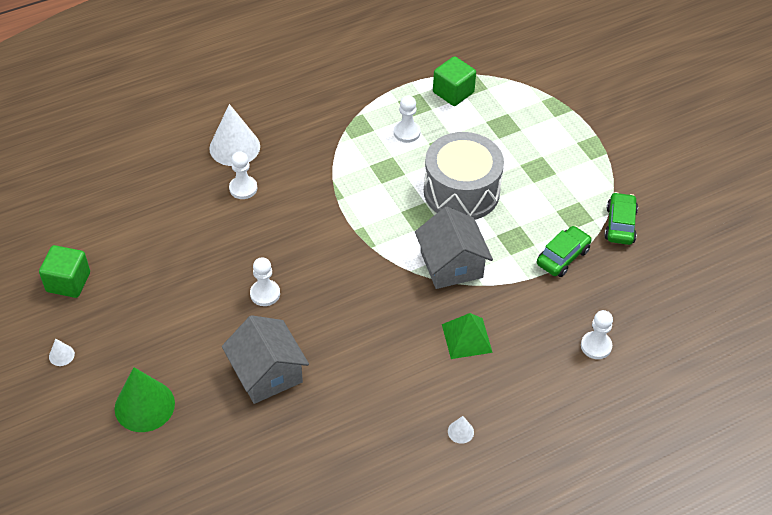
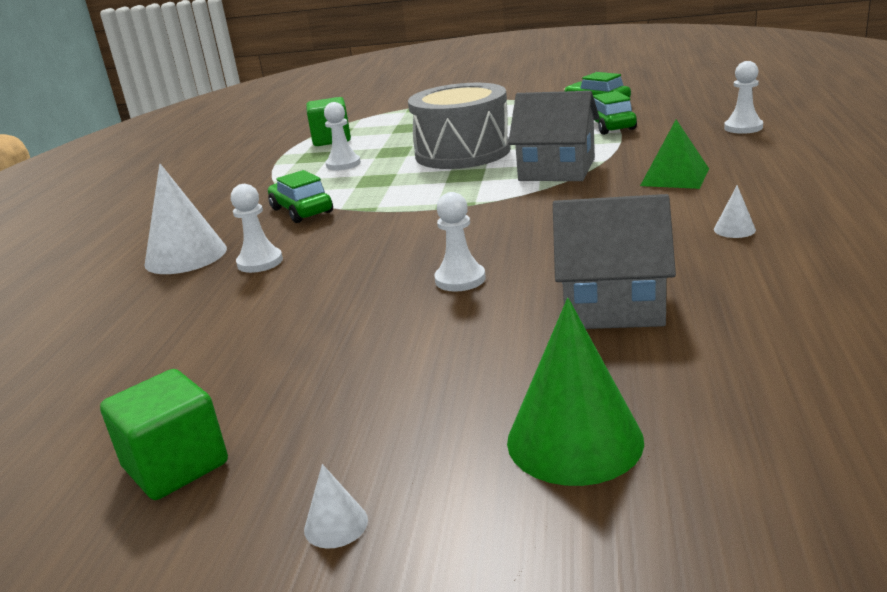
camera: 50 degrees left, 25 degrees down
white cone [448,416,474,444] -> white cone moved to [714,185,756,238]
none -> green car [268,170,333,223]

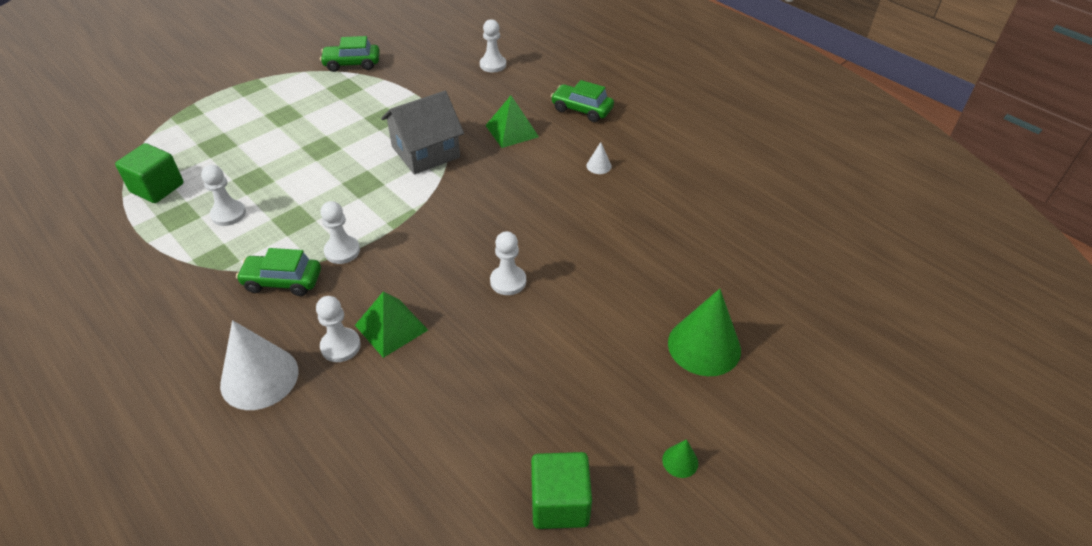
camera: 55 degrees left, 20 degrees up
white cone [304,464,368,549] -> green cone [662,439,698,478]
grey drum [408,83,511,169] -> none
grey house [553,194,676,329] -> none
green car [593,91,637,135] -> green car moved to [551,80,614,122]
none -> white pawn [320,201,360,264]
none -> green pyramid [355,291,428,358]

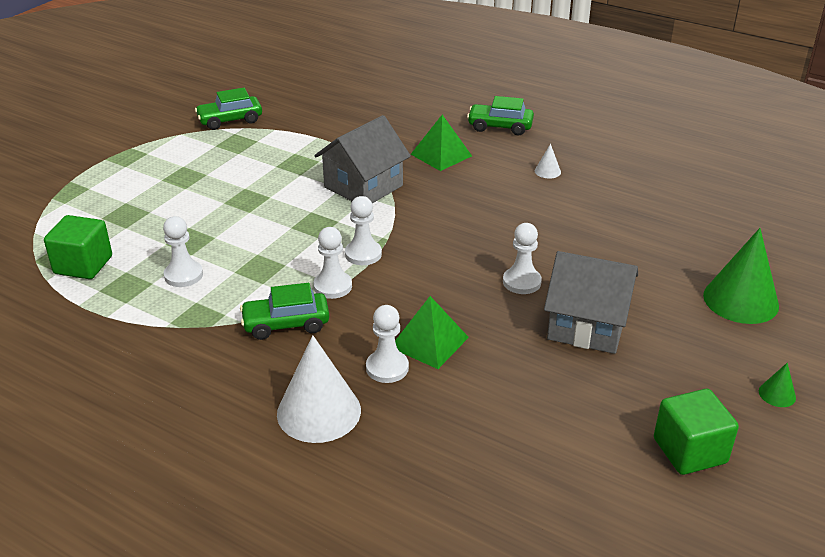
camera: 15 degrees left, 10 degrees down
white pawn [480,19,506,72] -> white pawn moved to [345,196,382,265]
none -> grey house [544,251,638,354]

